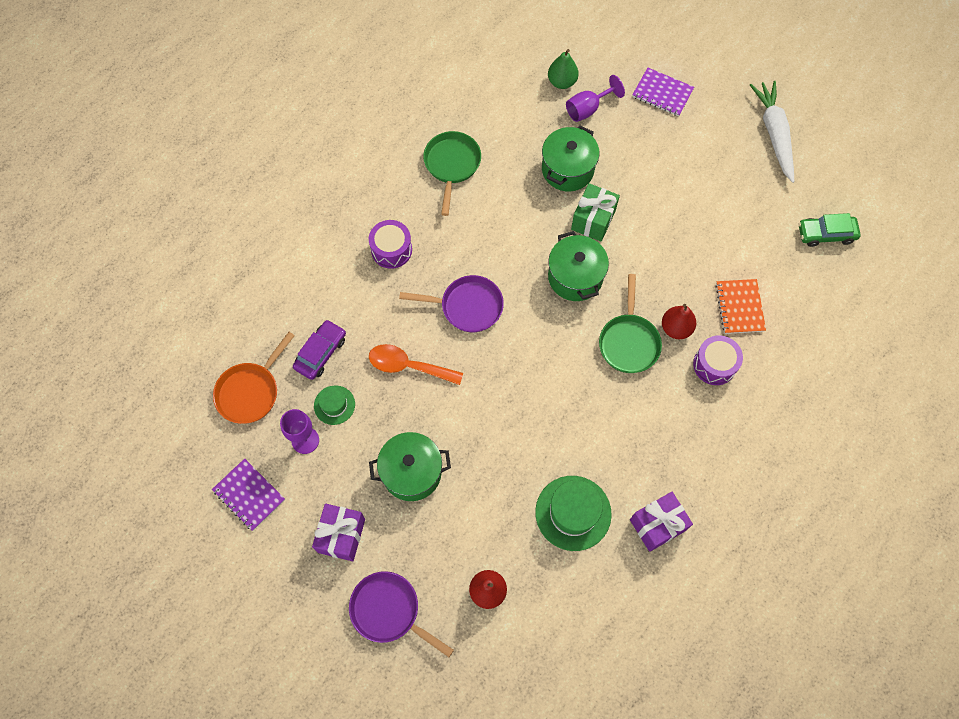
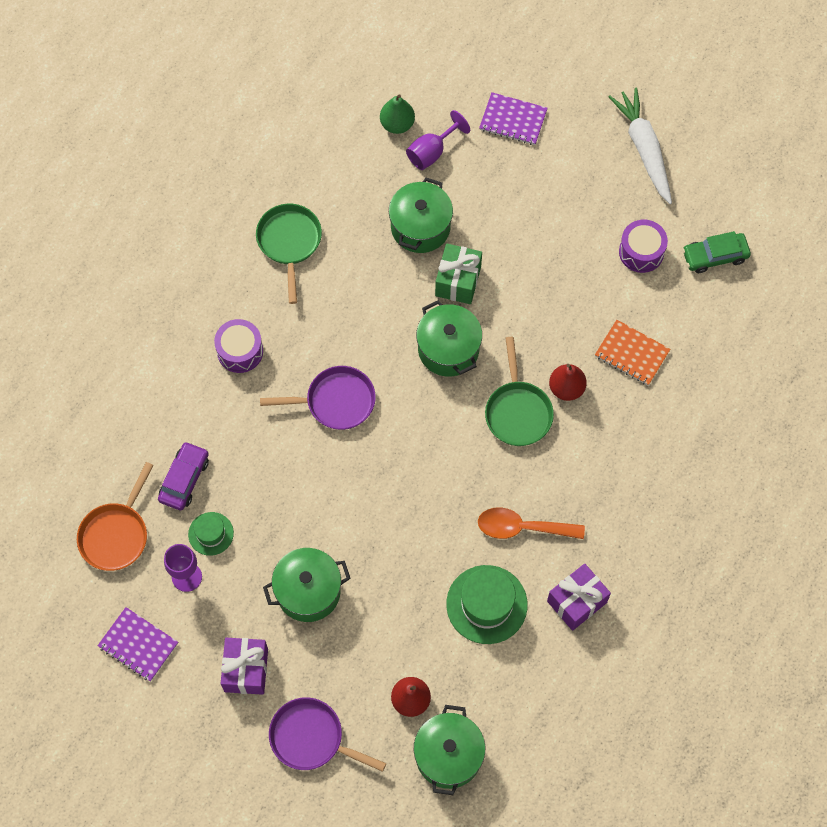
camera: 10 degrees left, 0 degrees up
orange spoon [369,344,463,385] -> orange spoon moved to [478,507,585,539]
purple drum [693,335,743,385] -> purple drum moved to [619,220,668,273]
orange notebook [715,279,766,334] -> orange notebook turned 45 degrees counterclockwise [595,320,670,385]
none -> green pot [414,705,485,795]

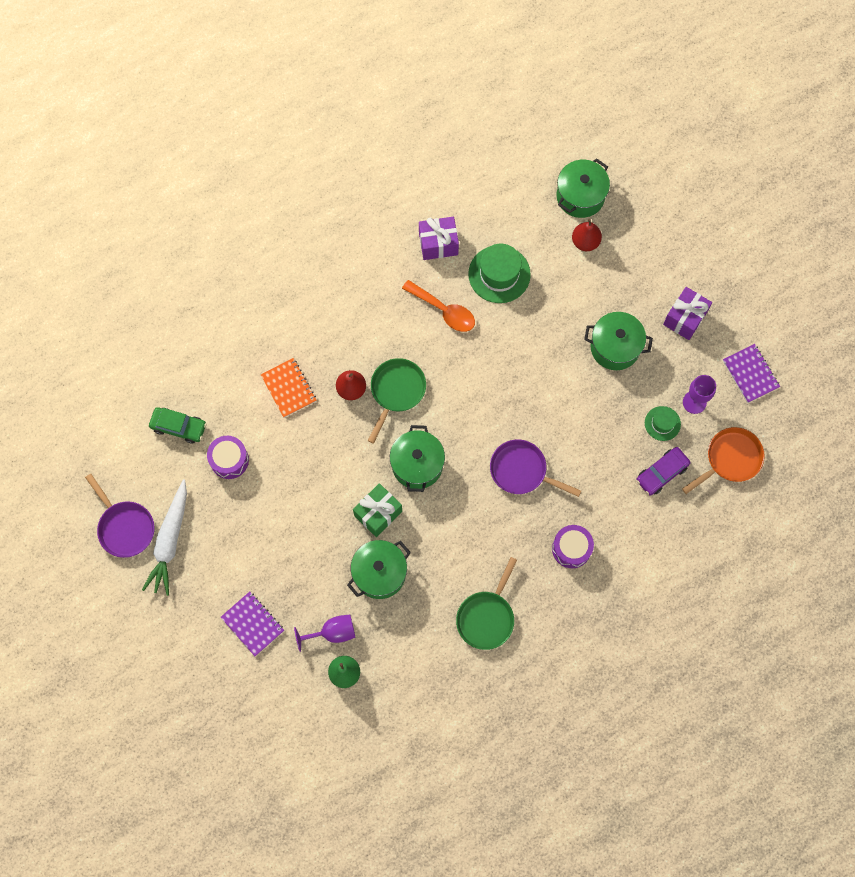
camera: 150 degrees left, 5 degrees up
purple pan [269,697,386,772] -> purple pan moved to [85,474,155,558]

